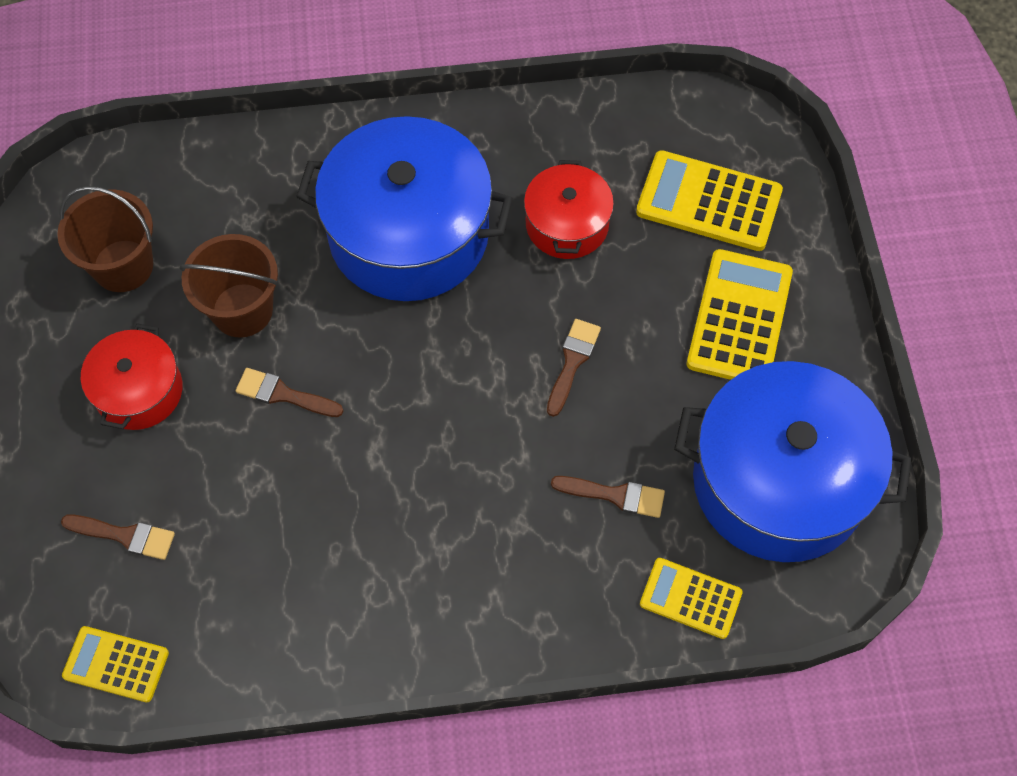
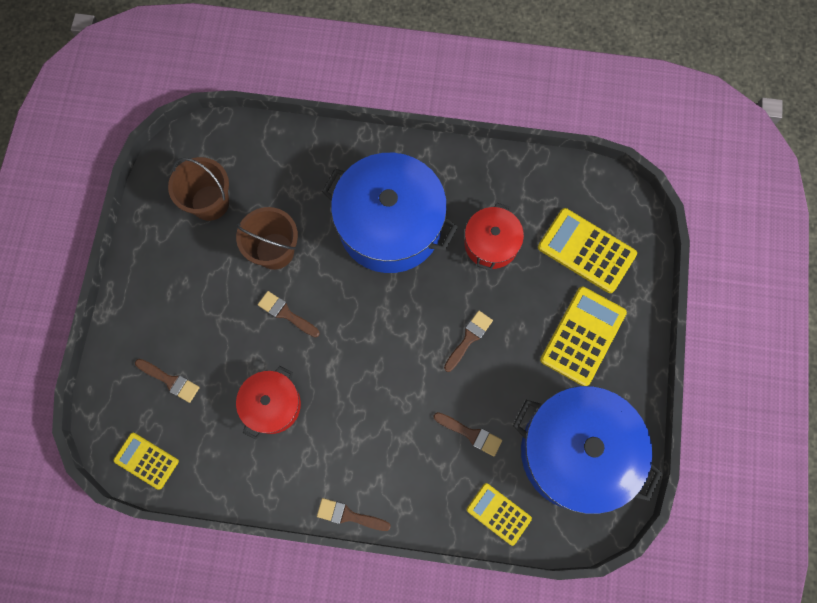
camera: 15 degrees right, 10 degrees up
red pot [81,323,183,430] -> red pot moved to [236,366,301,439]
none -> brown brush [317,498,391,531]

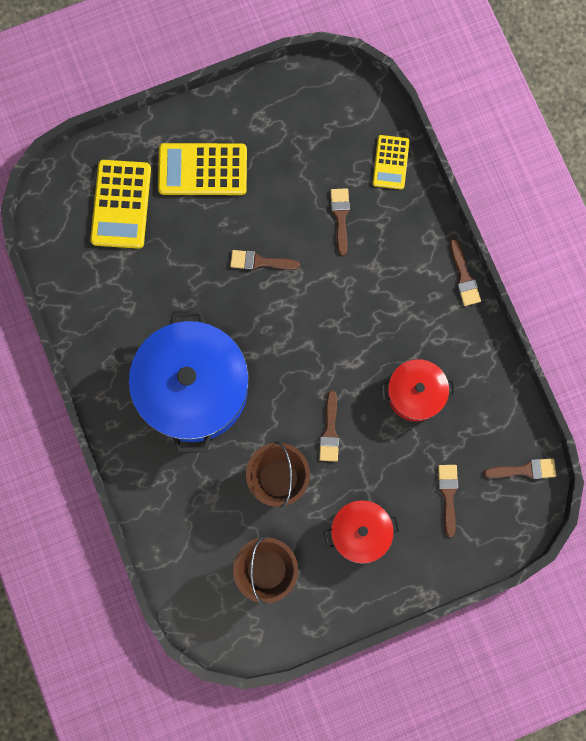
camera: 120 degrees left, 5 degrees up
yellow calculator [113,433,179,490] -> brown brush [484,458,556,479]
red pot [465,203,524,271] -> red pot moved to [324,500,400,564]
blue pot [513,386,662,514] -> none

